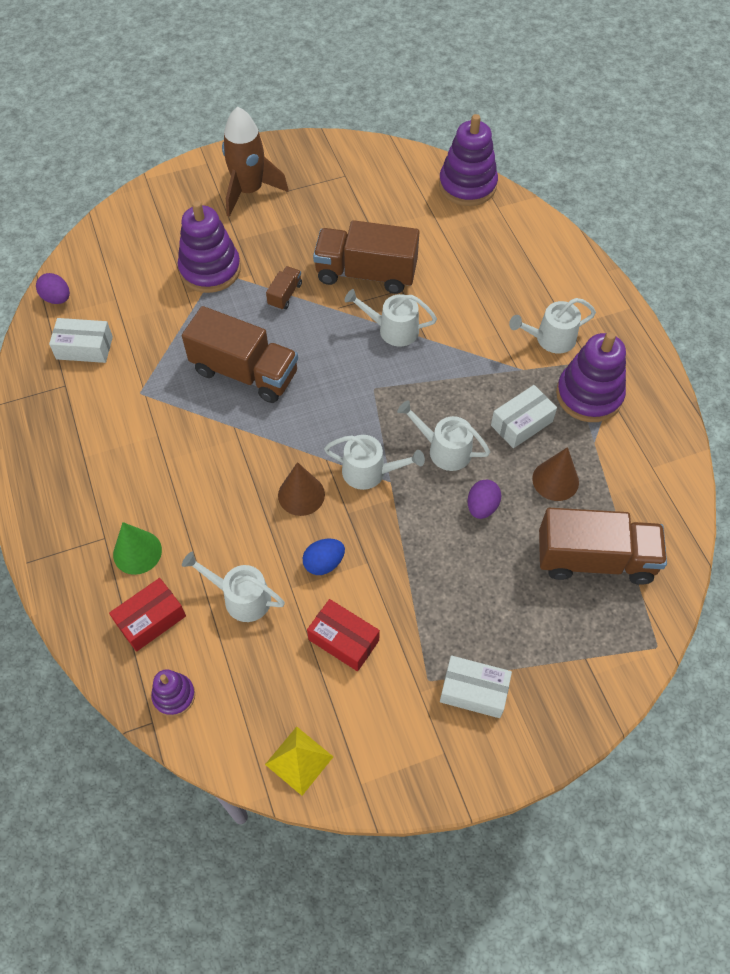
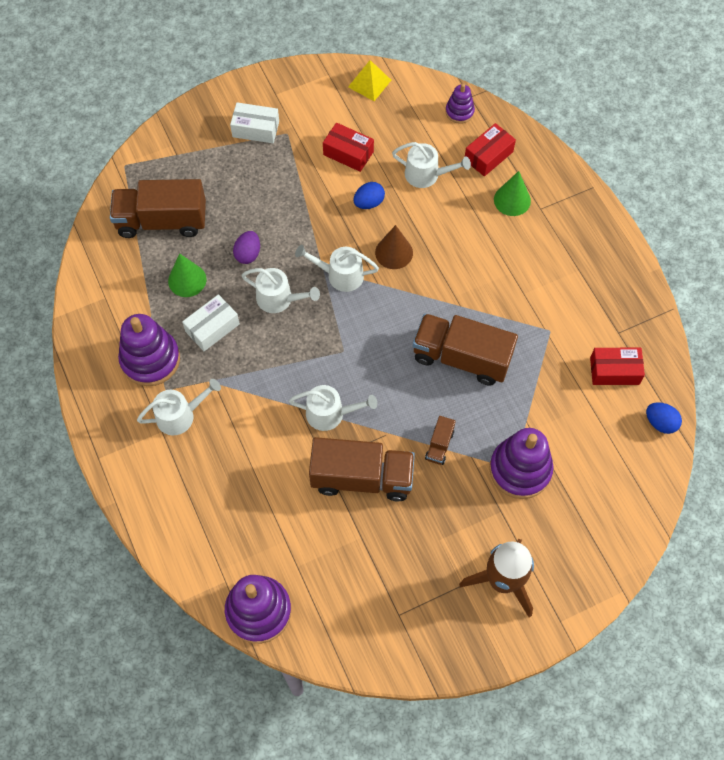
camera: 175 degrees right, 5 degrees up
purple egg [36,273,70,304] -> blue egg [646,402,682,434]
white box [49,318,113,363] -> red box [590,348,645,385]
brown cone [532,447,579,501] -> green cone [168,253,206,297]

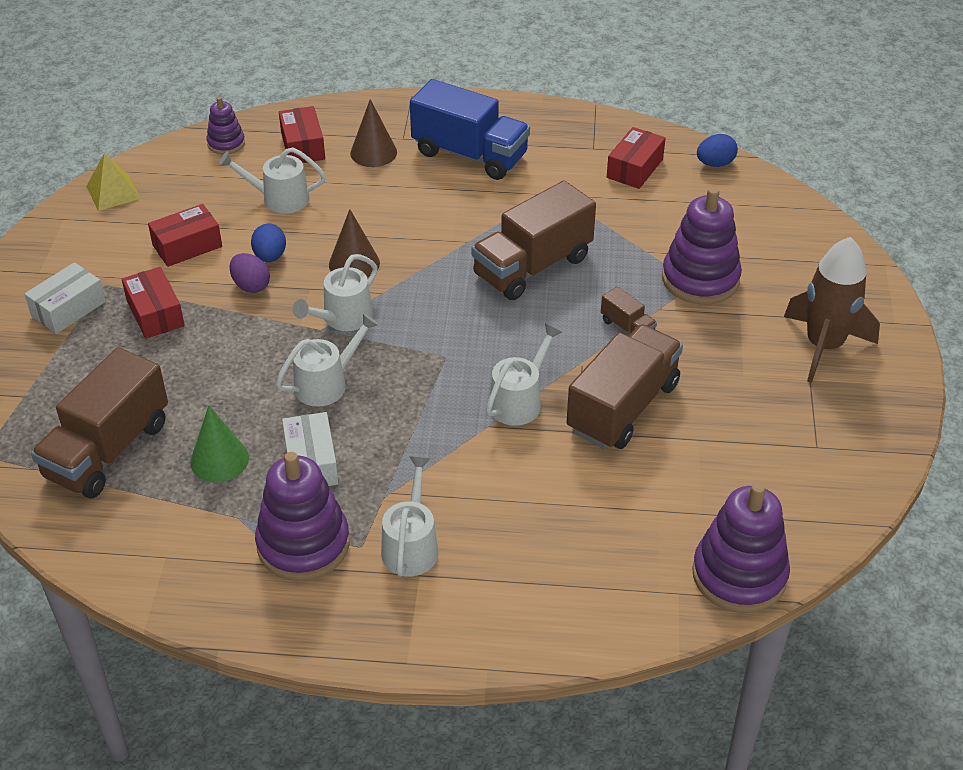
camera: 60 degrees left, 20 degrees down
purple egg [233,231,260,264] -> purple egg moved to [229,253,270,293]
white watering can [392,142,471,188] -> white watering can turned 135 degrees counterclockwise [218,147,326,214]
green cone [494,171,531,216] -> brown cone [350,99,397,167]
none -> red box [122,267,185,339]
none -> blue truck [410,79,530,180]

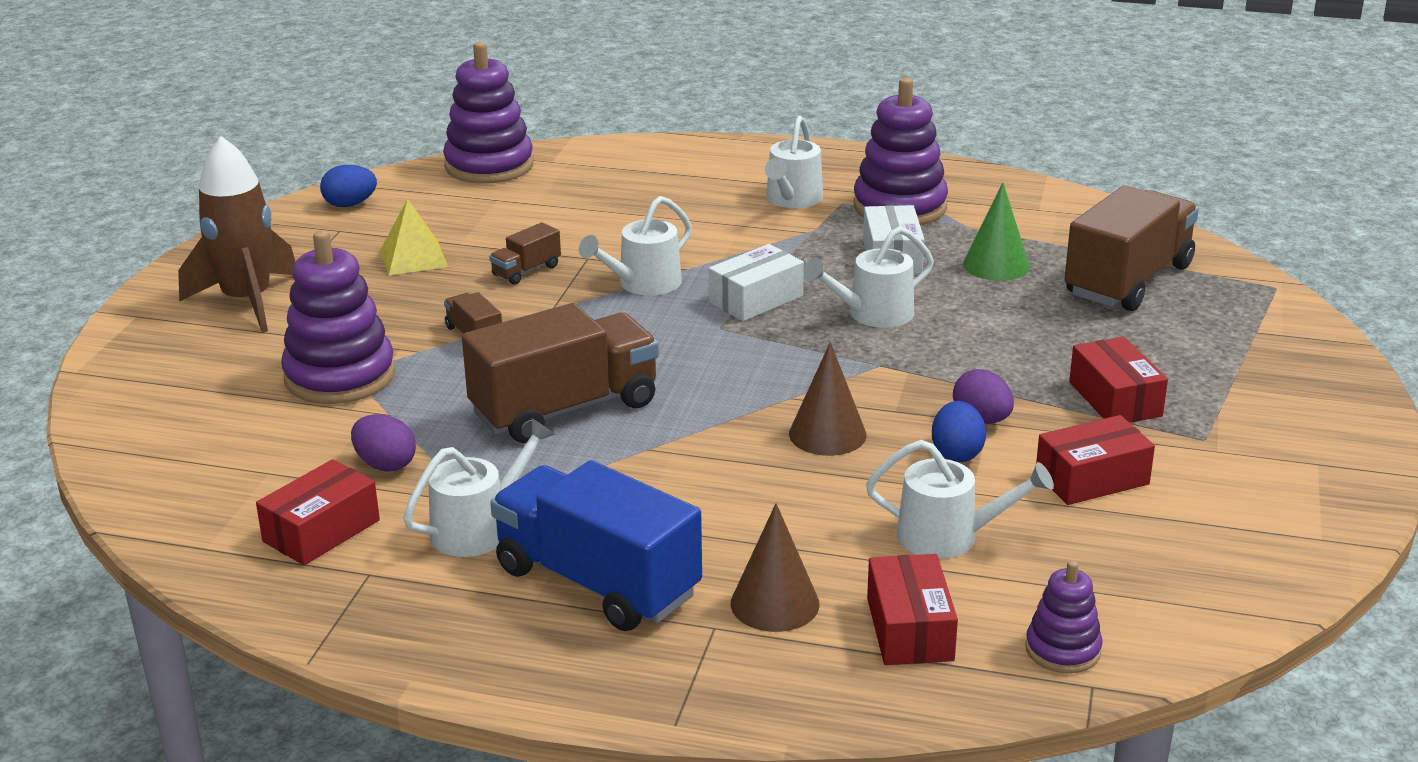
camera: 170 degrees left, 15 degrees down
white box [24,262,106,334] -> white box moved to [709,244,804,321]
yellow pyramid [86,153,141,211] -> yellow pyramid moved to [380,199,448,275]
white watering can [292,254,378,331] -> white watering can moved to [403,418,556,557]
brown truck [567,324,683,449] -> brown truck [489,222,561,285], size x0.45
blue egg [697,134,738,167] -> blue egg moved to [320,165,377,207]
none -> purple egg [351,414,416,472]

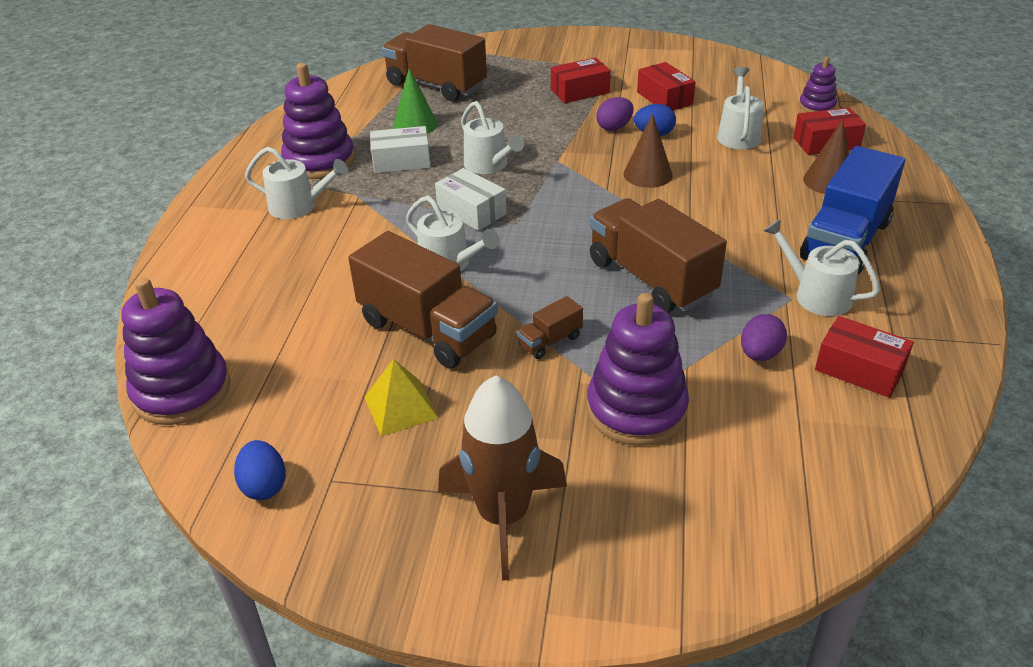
camera: 95 degrees left, 10 degrees up
brown truck [489,222,561,285] -> brown truck [348,231,498,368], size x2.25

